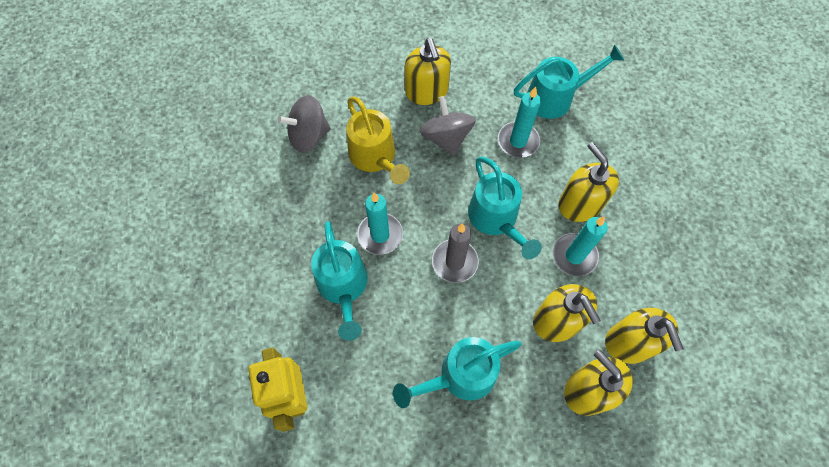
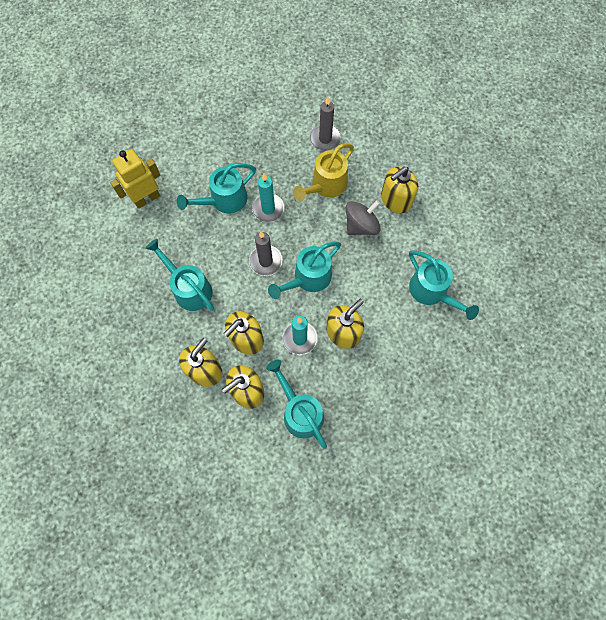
camera: 70 degrees right, 5 degrees up
grey spinning top [278,95,331,153] -> grey candle [310,97,341,151]
turquoise candle [498,87,541,158] -> none
none -> turquoise watering can [266,360,327,449]

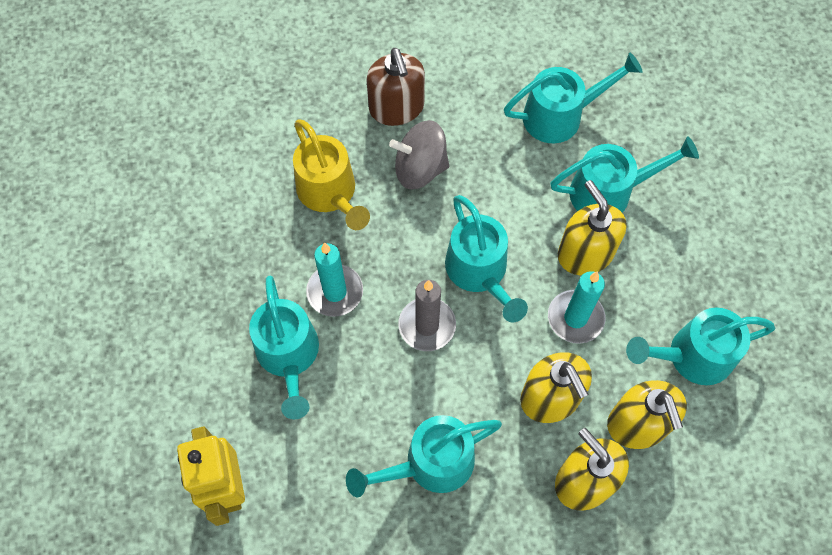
camera: 70 degrees left, 5 degrees down
grey candle [310,97,341,151] -> none
grey spinning top [346,200,381,235] -> grey spinning top turned 75 degrees counterclockwise [389,120,449,189]
yellow soap dispenser [381,167,418,213] -> brown soap dispenser [366,48,425,126]
none -> turquoise watering can [550,136,699,213]

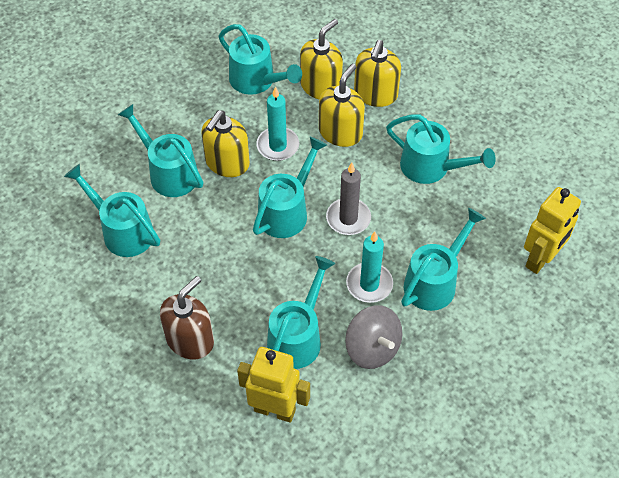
camera: 125 degrees left, 10 degrees down
yellow watering can [293,119,370,230] -> turquoise watering can [267,256,335,369]
grey spinning top [389,120,449,189] -> grey spinning top moved to [345,305,402,369]
none -> yellow robot [237,347,310,423]

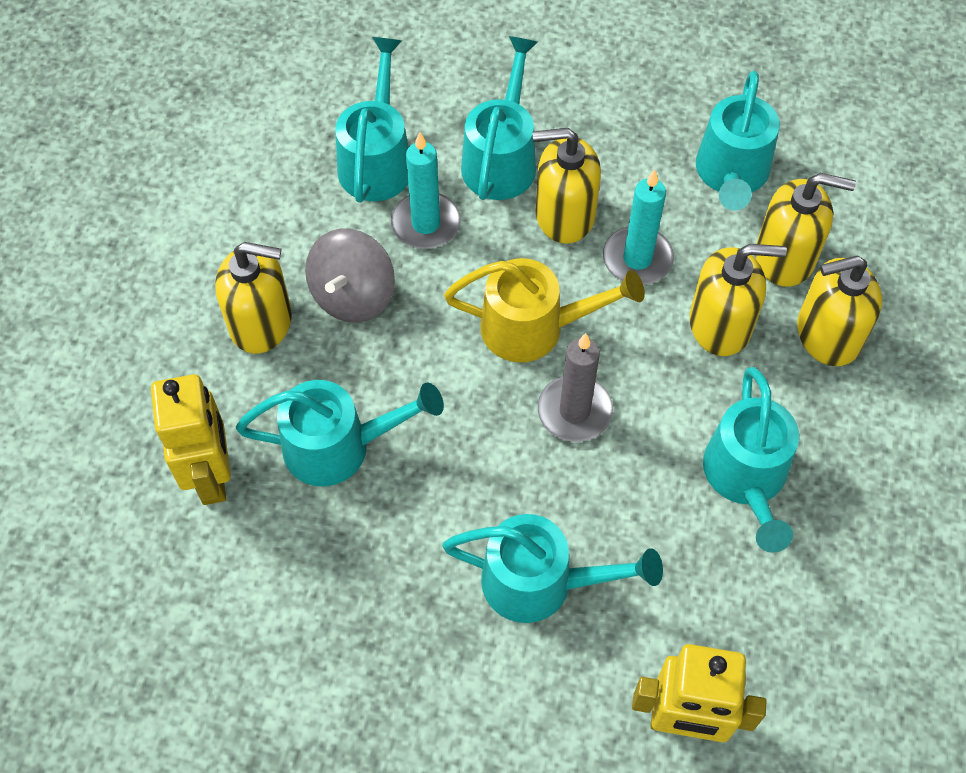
camera: 60 degrees right, 5 degrees up
brown soap dispenser [160,276,214,360] -> yellow soap dispenser [215,242,292,354]
turquoise watering can [253,137,327,238] -> yellow watering can [444,258,645,362]
grey spinning top [345,305,402,369] -> grey spinning top moved to [305,229,395,323]
turquoise candle [346,232,393,303] -> turquoise candle moved to [391,132,461,249]

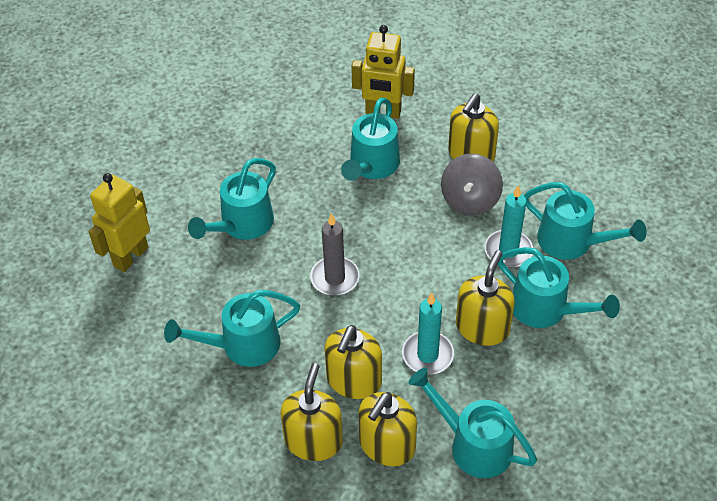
camera: 115 degrees right, 10 degrees down
grey spinning top [305,229,395,323] -> grey spinning top turned 120 degrees counterclockwise [441,153,503,215]
yellow watering can [444,258,645,362] -> none
turquoise watering can [703,367,799,553] -> turquoise watering can turned 45 degrees counterclockwise [164,290,300,367]

